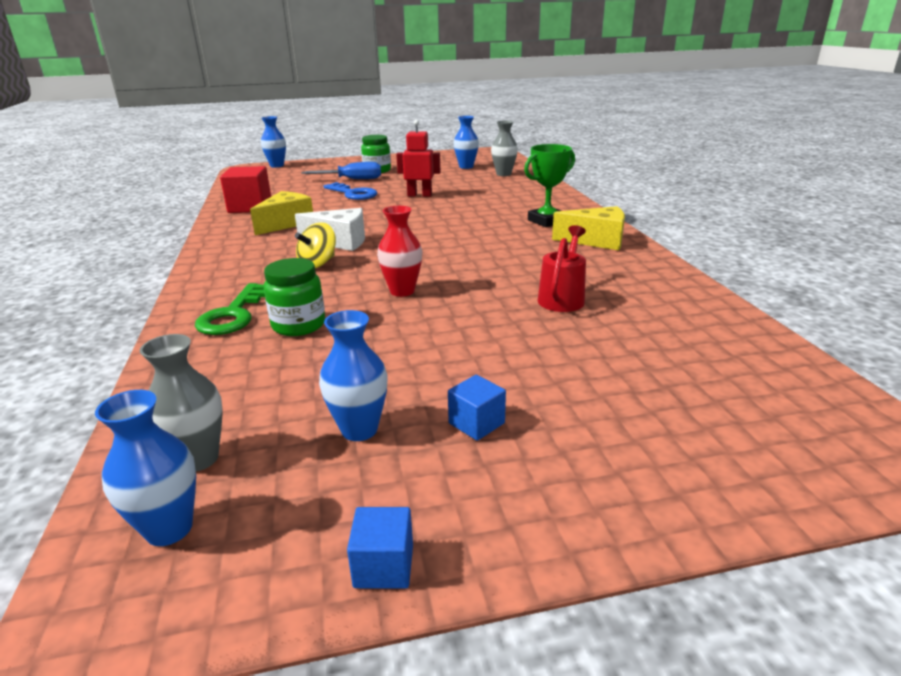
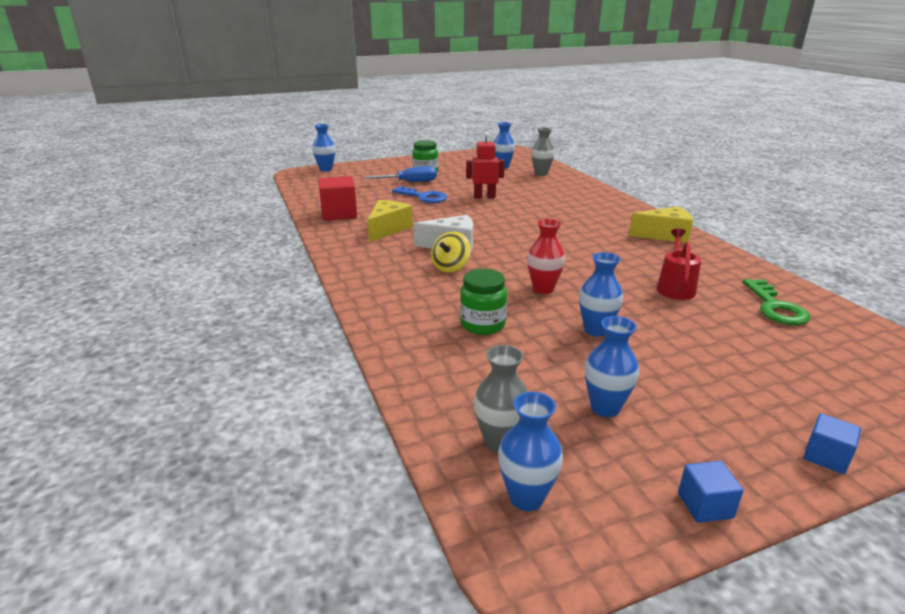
camera: 10 degrees left, 0 degrees up
green key [195,283,265,335] -> green key moved to [743,279,810,325]
blue cube [448,375,506,441] -> blue cube moved to [804,413,861,474]
green trophy [524,144,575,227] -> none
none -> blue vase [579,252,623,337]

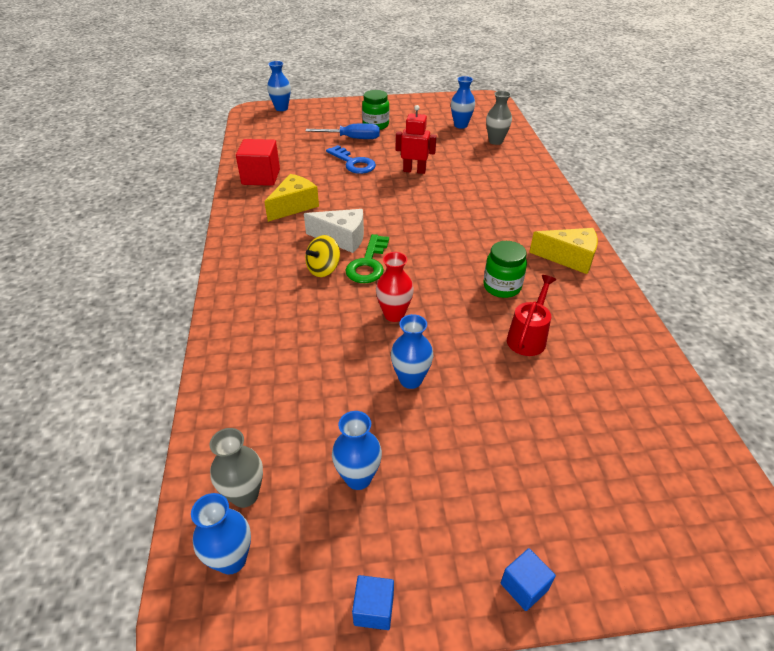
camera: 15 degrees right, 15 degrees up
green jar [460,268,507,335] -> green jar moved to [483,241,527,298]
green key [743,279,810,325] -> green key moved to [345,234,389,283]

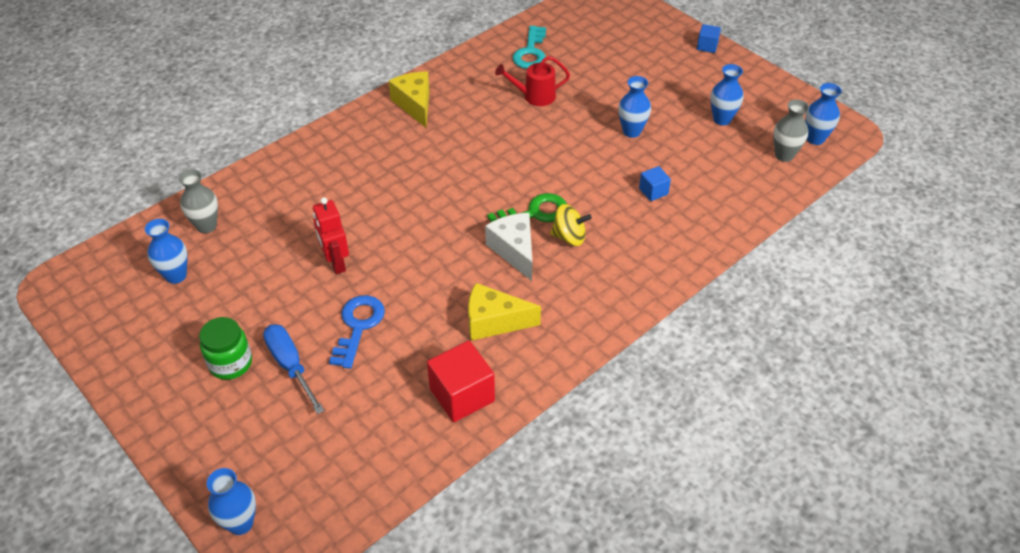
camera: 125 degrees left, 5 degrees up
blue cube [352,575,394,630] -> blue cube moved to [639,166,671,201]
red vase [376,252,414,322] -> none
green jar [483,241,527,298] -> none
none -> turquoise key [512,26,546,69]

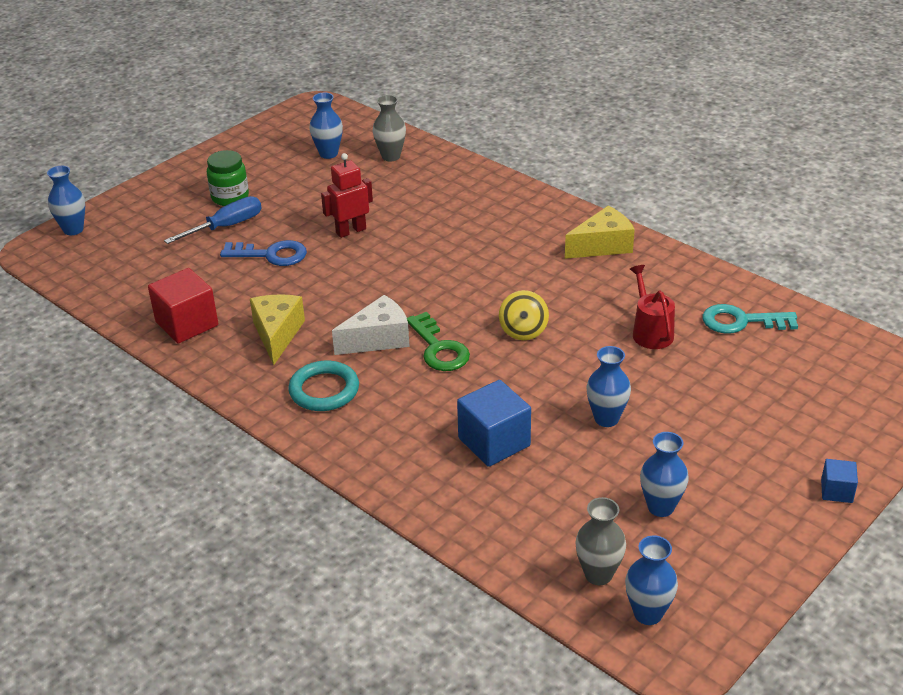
camera: 85 degrees right, 10 degrees down
yellow spinning top [550,204,592,246] -> yellow spinning top moved to [499,290,549,340]
blue cube [639,166,671,201] -> blue cube [457,380,531,467], size x1.88
none -> turquoise ring [288,361,359,411]

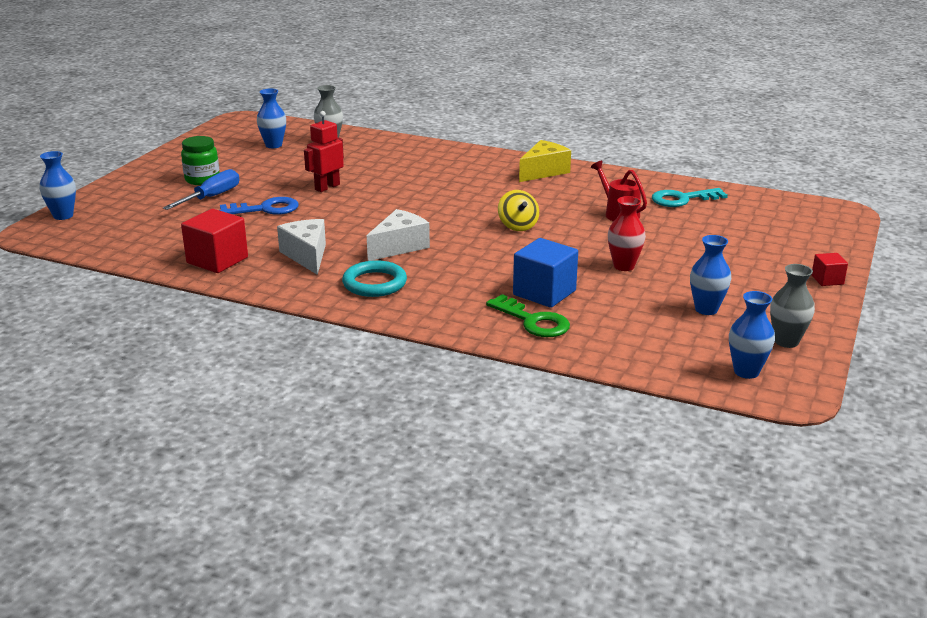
camera: 20 degrees left, 10 degrees down
yellow cheese [250,294,305,365] -> white cheese [277,219,326,275]
green key [407,312,470,371] -> green key moved to [486,294,570,337]
grey vase [575,497,626,585] -> grey vase moved to [770,264,815,348]
blue vase [586,346,631,427] -> red vase [608,196,646,271]
blue cube [821,459,858,503] -> red cube [811,253,848,286]

